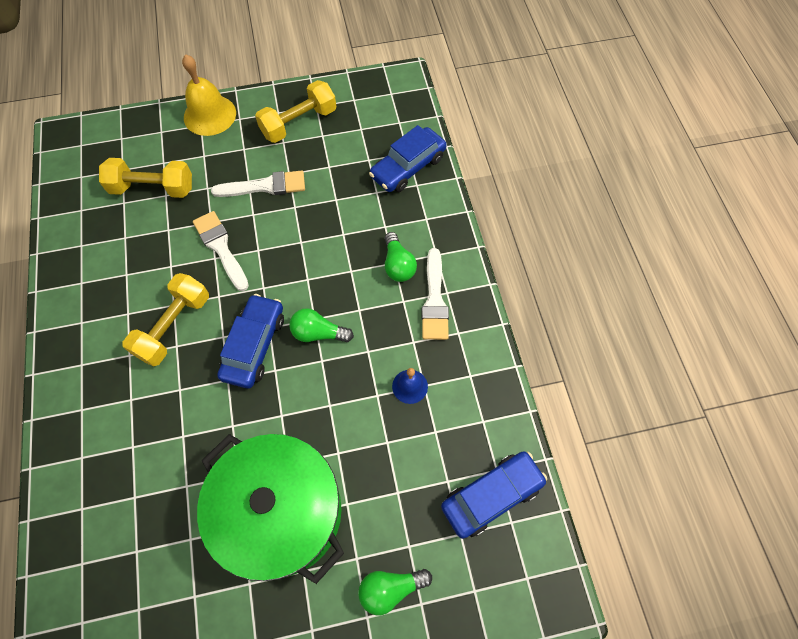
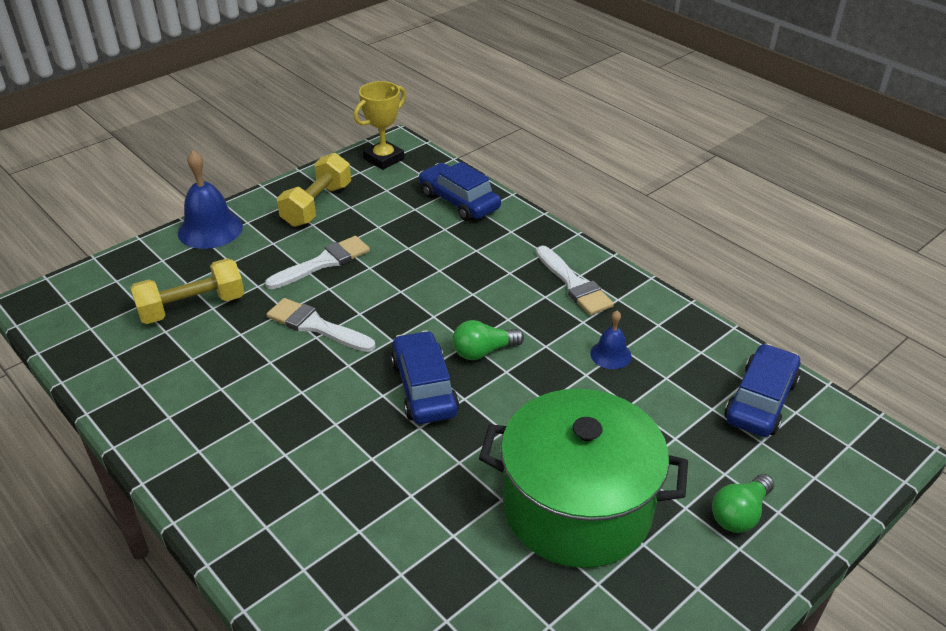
camera: 30 degrees left, 25 degrees down
yellow dumbbell [122,273,209,366] -> none
yellow bell [182,54,236,136] -> blue bell [178,150,243,249]
blue car [369,125,447,192] -> blue car turned 120 degrees clockwise [419,162,501,221]
green light bulb [385,232,417,282] -> none
none -> yellow trophy [354,81,406,170]

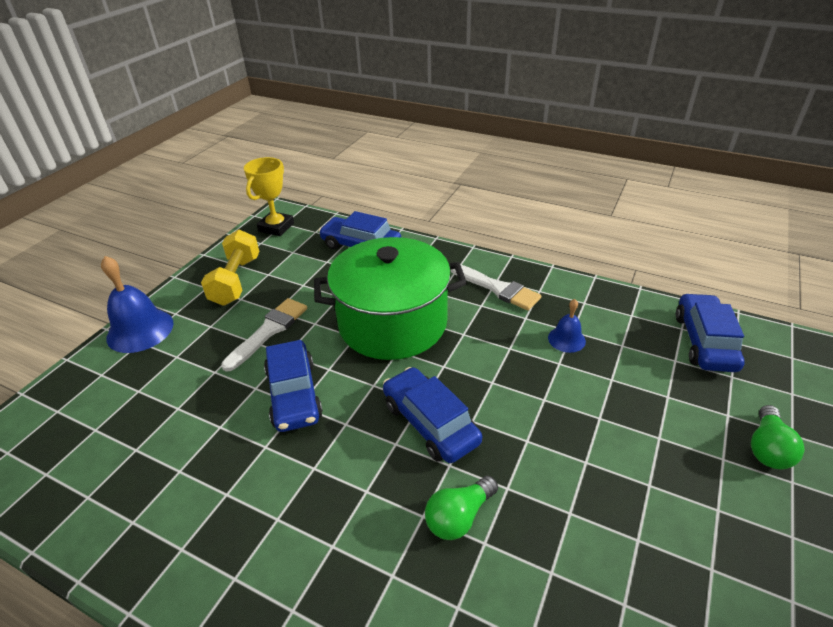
camera: 20 degrees left, 0 degrees up
yellow dumbbell [130,258,244,324] -> none
white brush [267,298,376,352] -> blue car [264,340,323,432]
green light bulb [453,320,524,360] -> green light bulb moved to [425,476,498,540]
green pot [479,389,688,568] -> green pot moved to [314,237,467,360]

